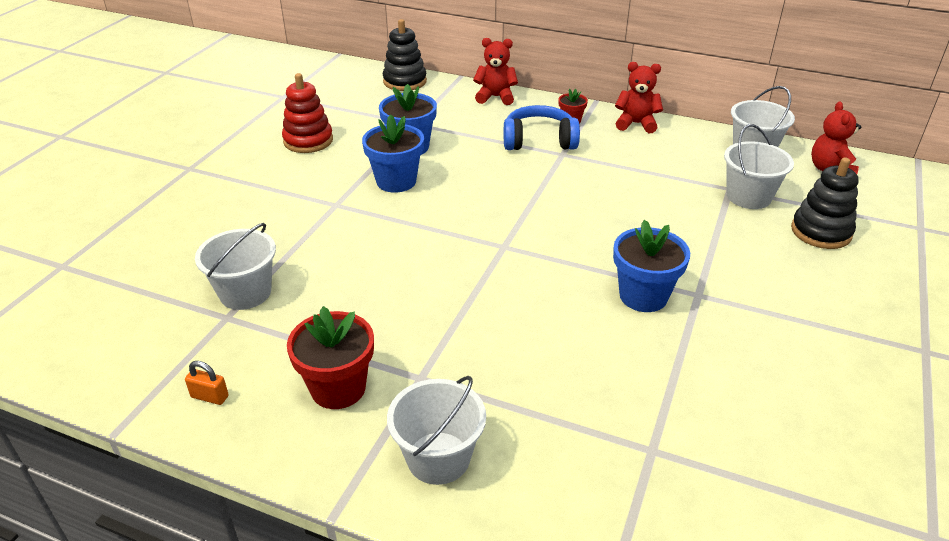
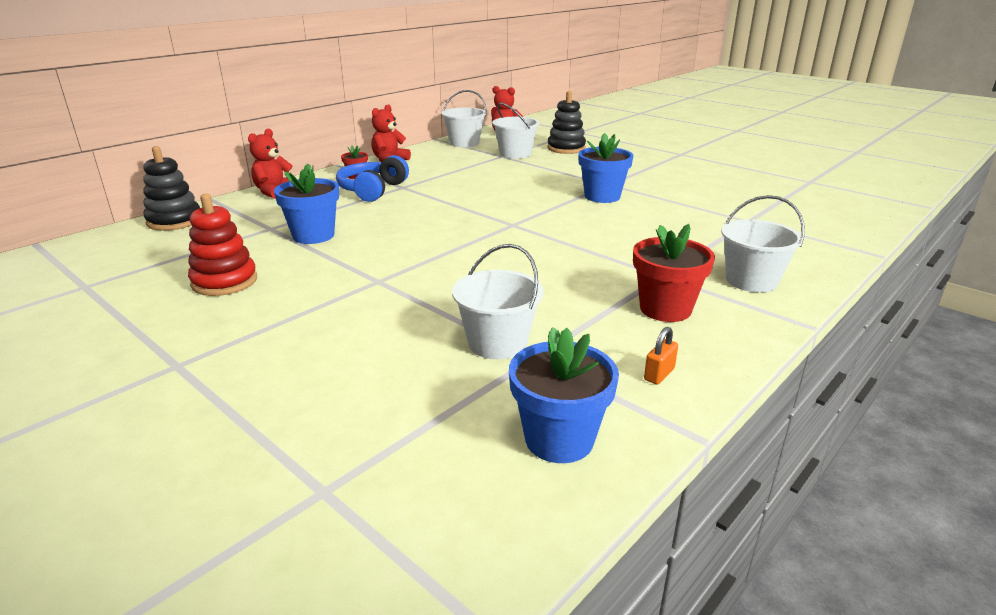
camera: 70 degrees left, 10 degrees down
blue flower pot [362,114,424,193] -> blue flower pot moved to [509,327,619,463]

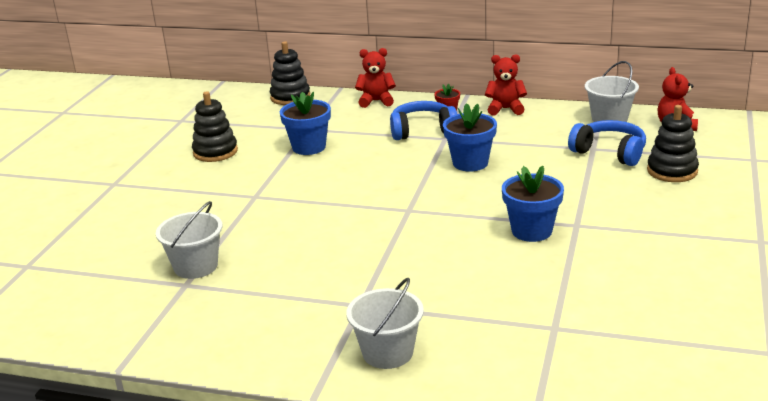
camera: 65 degrees right, 0 degrees up
red stacking toy [188,194,257,296] -> black stacking toy [192,91,238,162]
white bucket [492,102,540,159] -> blue headphones [568,120,646,166]
blue flower pot [509,327,619,463] -> blue flower pot moved to [443,103,497,172]
red flower pot [633,224,715,322] -> none
orange padlock [644,327,678,385] -> none

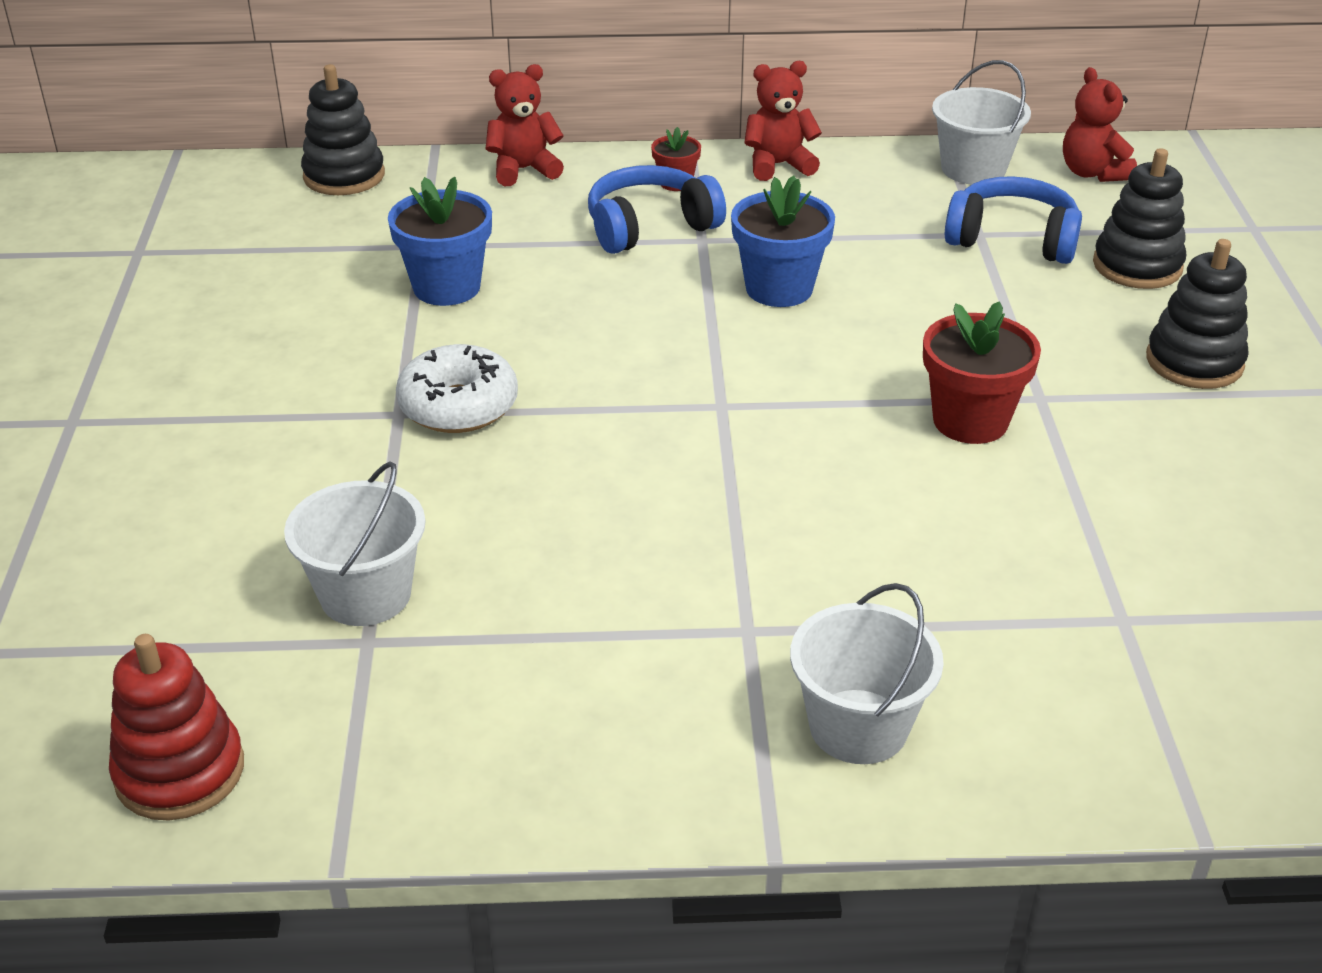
camera: 20 degrees left, 10 degrees up
black stacking toy [192,91,238,162] -> black stacking toy moved to [1146,239,1249,389]
blue flower pot [502,166,564,242] -> red flower pot [923,301,1041,444]
none -> red stacking toy [109,634,244,820]
none -> white donut [396,344,518,433]

